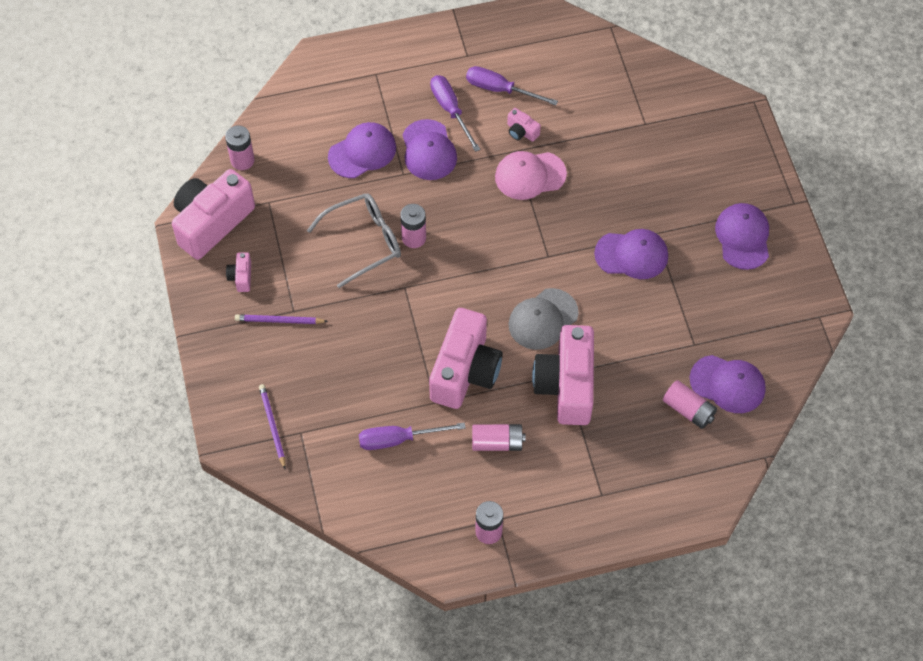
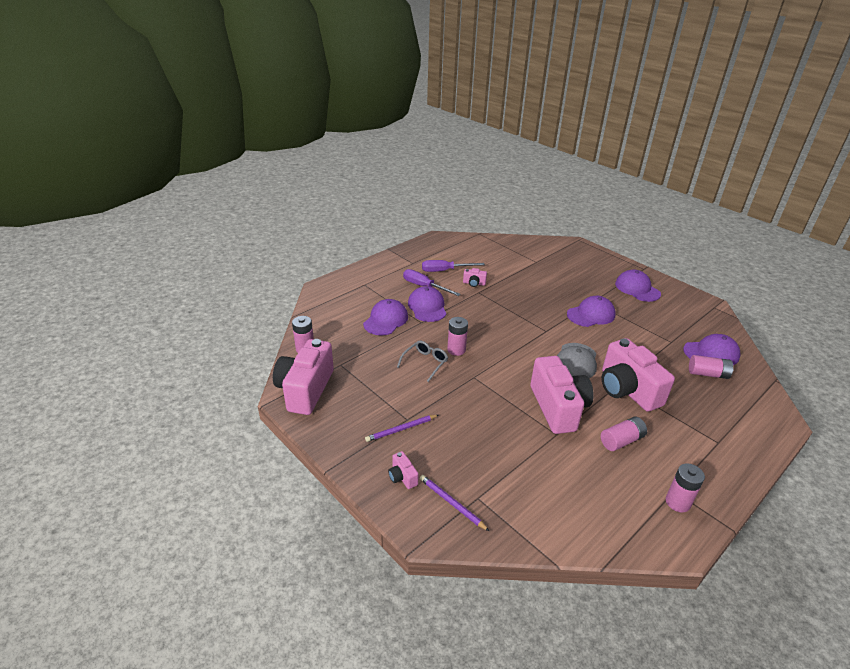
camera: 30 degrees left, 25 degrees down
pink camera [226,252,251,292] -> pink camera moved to [388,451,419,489]
grey glasses [307,193,401,288] -> grey glasses [397,341,448,382], size x0.65
purple screwdriver [359,422,466,450] -> none
purple cap [402,119,457,180] -> purple cap turned 150 degrees counterclockwise [408,286,446,322]
pink cap [495,151,567,200] -> none

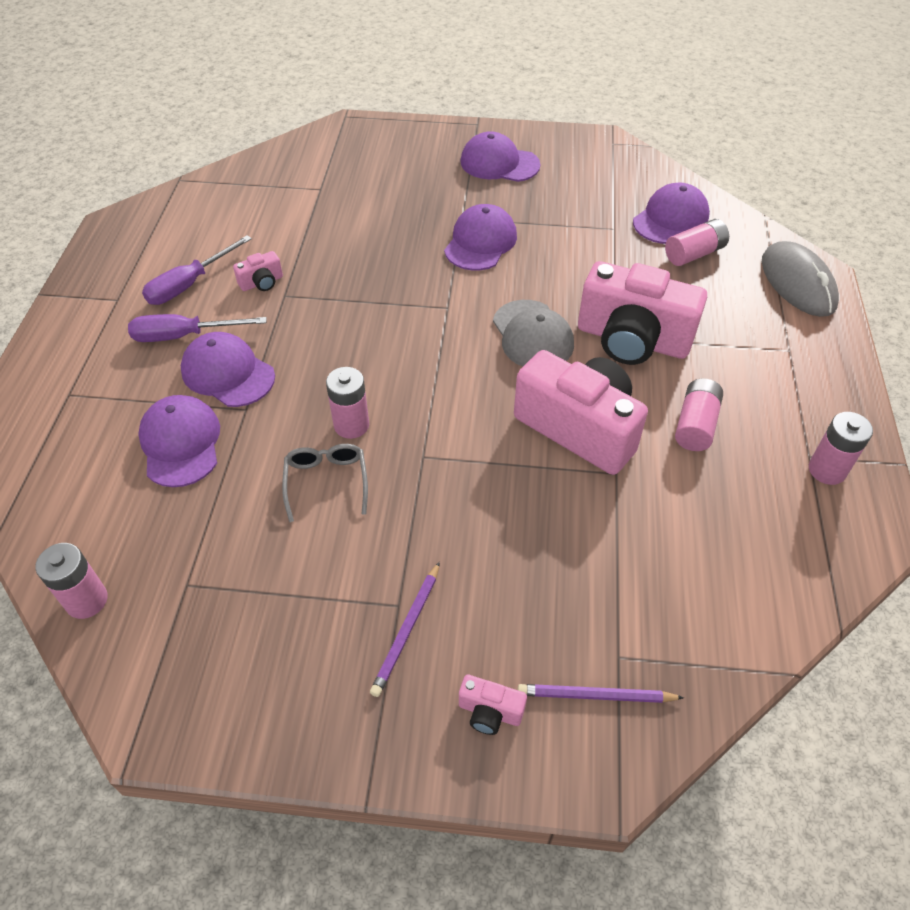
camera: 40 degrees left, 15 degrees up
pink camera [273,339,334,415] -> none
none -> grey mouse [762,241,839,317]

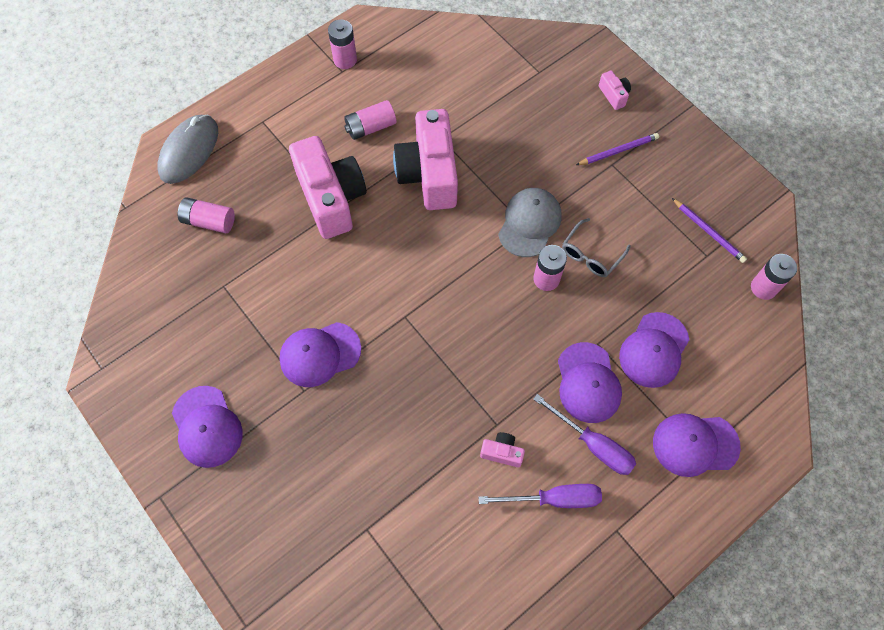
camera: 135 degrees left, 15 degrees up
grey cap [493,300,574,367] -> grey cap moved to [498,188,562,257]
purple pencil [518,684,684,703] -> purple pencil moved to [672,198,747,263]
purple cap [633,183,710,244] -> purple cap moved to [653,413,741,477]

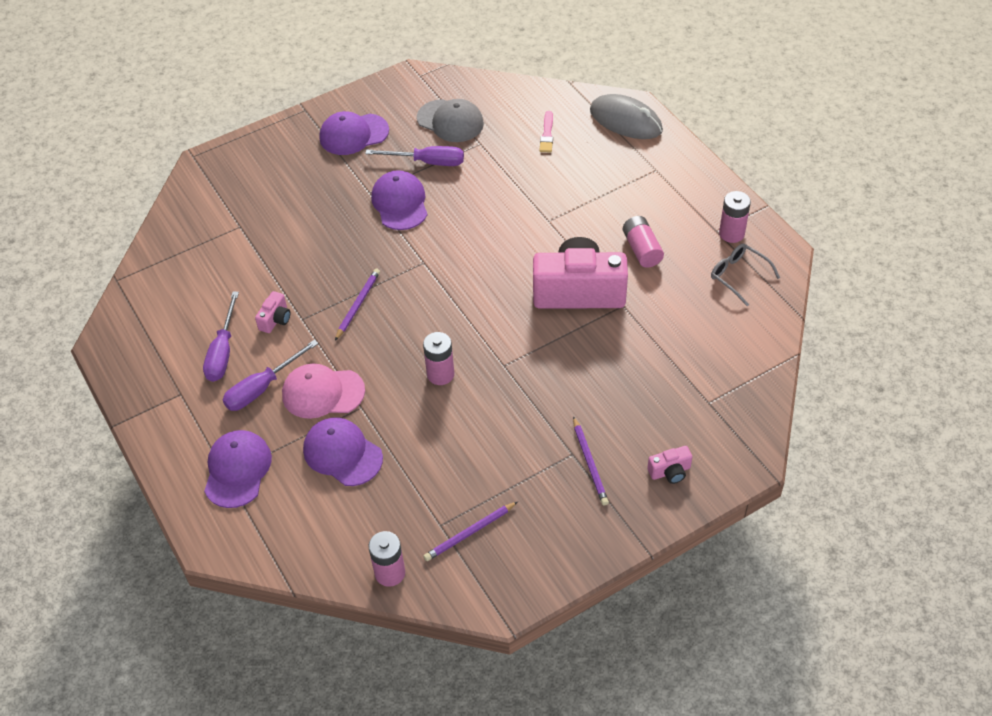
camera: 100 degrees right, 15 degrees down
pink battery [178,197,235,233] -> pink brush [539,111,553,152]
pink camera [289,136,366,239] -> none
grey cap [498,188,562,257] -> grey cap moved to [417,99,484,142]
purple cap [558,342,622,423] -> pink cap [282,364,365,419]
grey glasses [562,218,631,277] -> grey glasses moved to [711,244,780,306]
none -> purple pencil [335,269,380,341]
none -> purple screwdriver [365,146,464,166]

